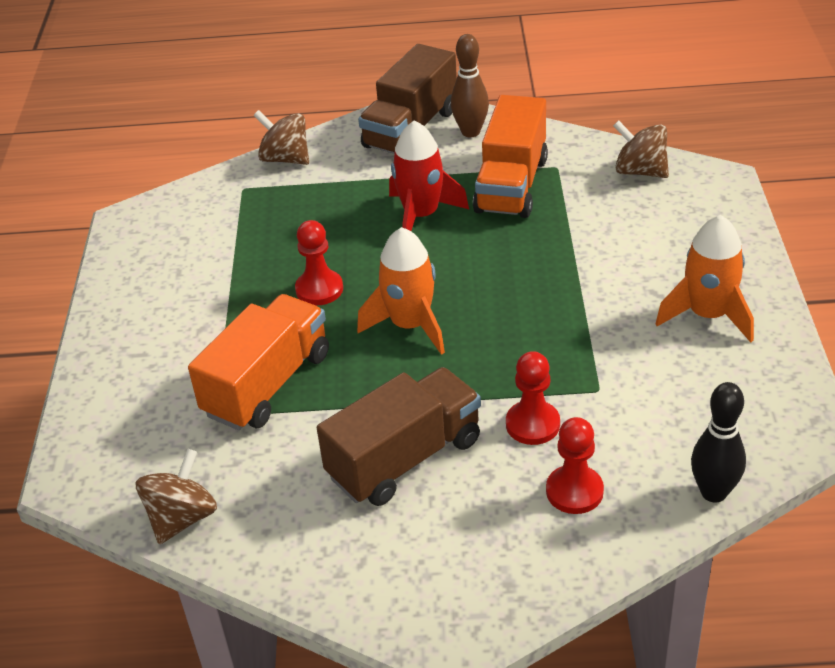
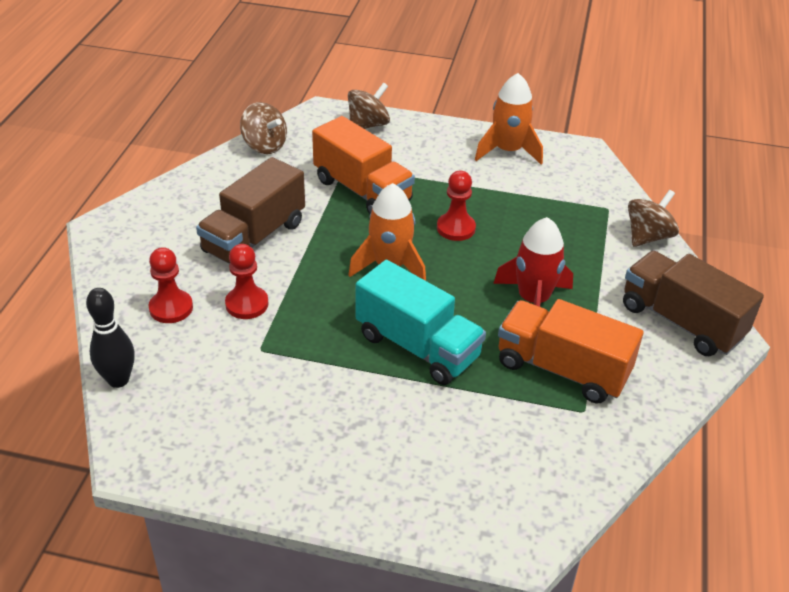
camera: 100 degrees right, 0 degrees up
brown truck [317,367,481,506] -> brown truck turned 60 degrees clockwise [196,157,305,264]
brown bowling pin [451,34,489,137] -> none
brown spinning top [613,120,669,178] -> brown spinning top moved to [348,83,390,129]
orange rocket [656,215,754,342] -> orange rocket moved to [475,73,543,165]
none -> turquoise truck [356,260,486,385]

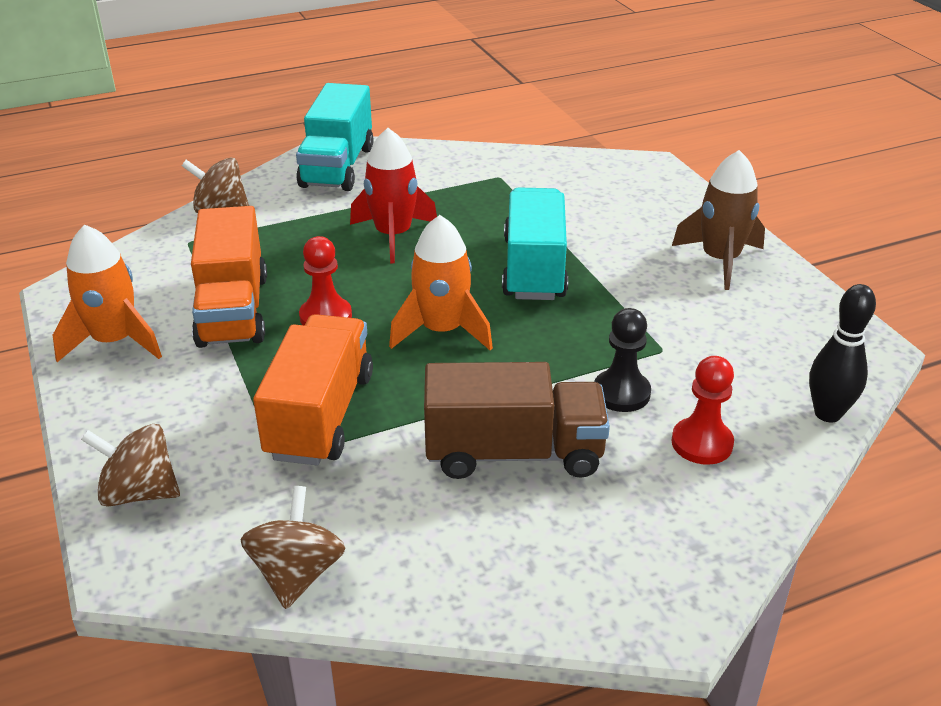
camera: 125 degrees left, 5 degrees down
red pawn [225,244,269,319] -> black pawn [594,308,651,412]
orange truck [498,299,643,403] -> orange truck moved to [191,206,267,348]
brown truck [623,251,764,356] -> turquoise truck [296,83,374,191]
none -> brown rocket [672,150,765,290]

